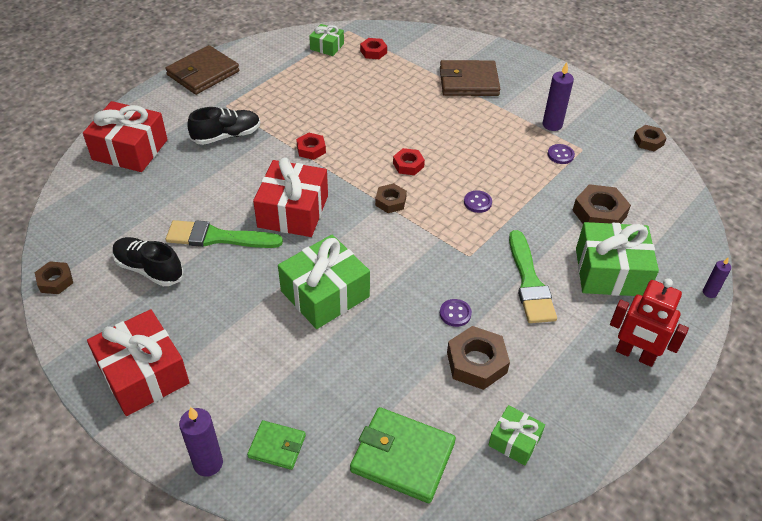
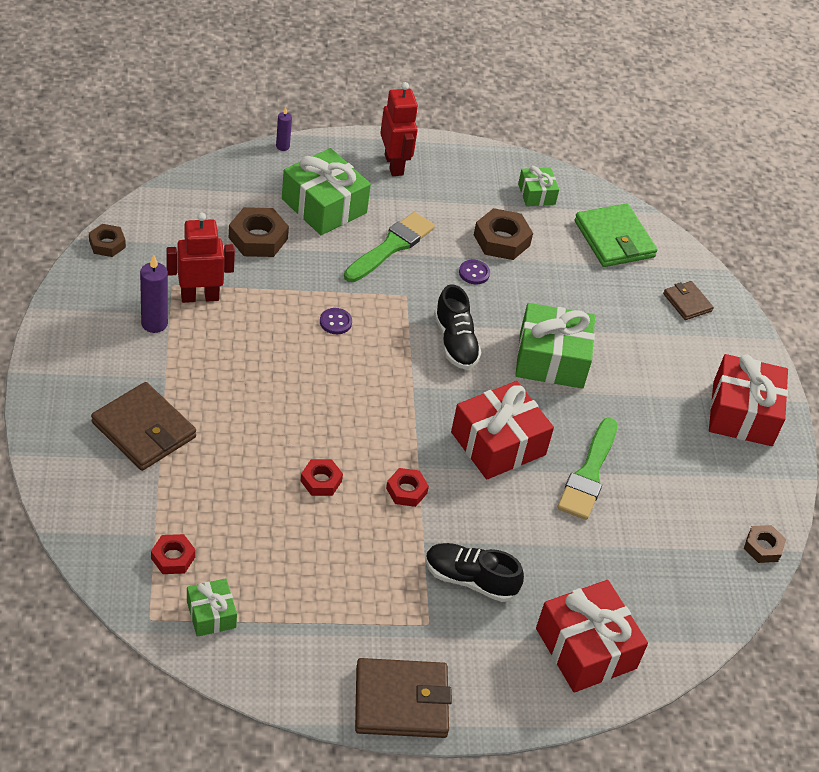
camera: 140 degrees left, 0 degrees up
black shoe [112,237,184,286] -> black shoe moved to [434,284,481,370]
green brush [166,220,283,248] -> green brush turned 60 degrees clockwise [557,418,617,520]
purple candle [179,407,223,477] -> none
green wallet [247,420,306,470] -> brown wallet [663,281,714,320]
brown nut [375,183,407,213] -> none
red nut [393,148,425,175] -> red nut moved to [301,459,343,496]
purple button [548,144,575,164] -> red robot [166,212,235,303]

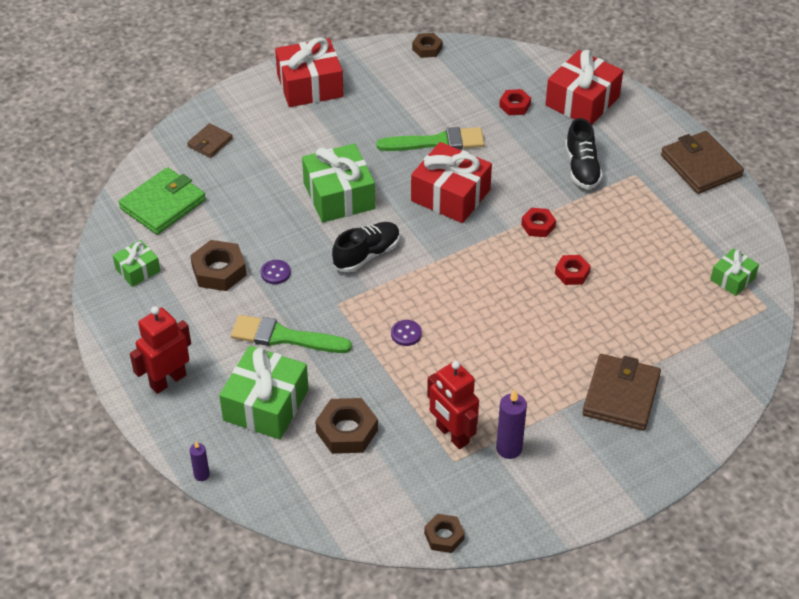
camera: 110 degrees left, 0 degrees up
red nut [151,534,196,574] -> red nut moved to [499,89,531,115]

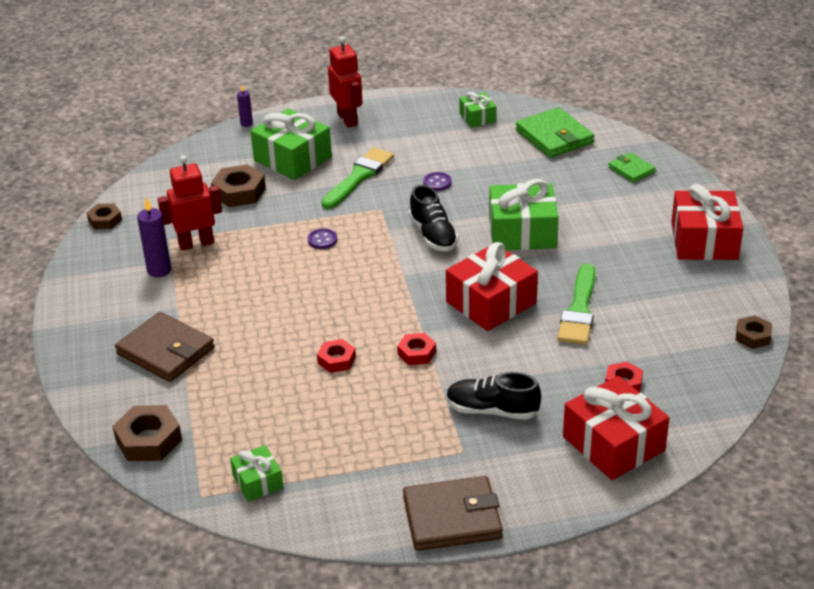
camera: 110 degrees right, 10 degrees down
brown wallet [187,123,233,158] -> green wallet [608,153,656,183]
brown nut [190,240,246,291] -> brown nut moved to [112,405,182,461]

